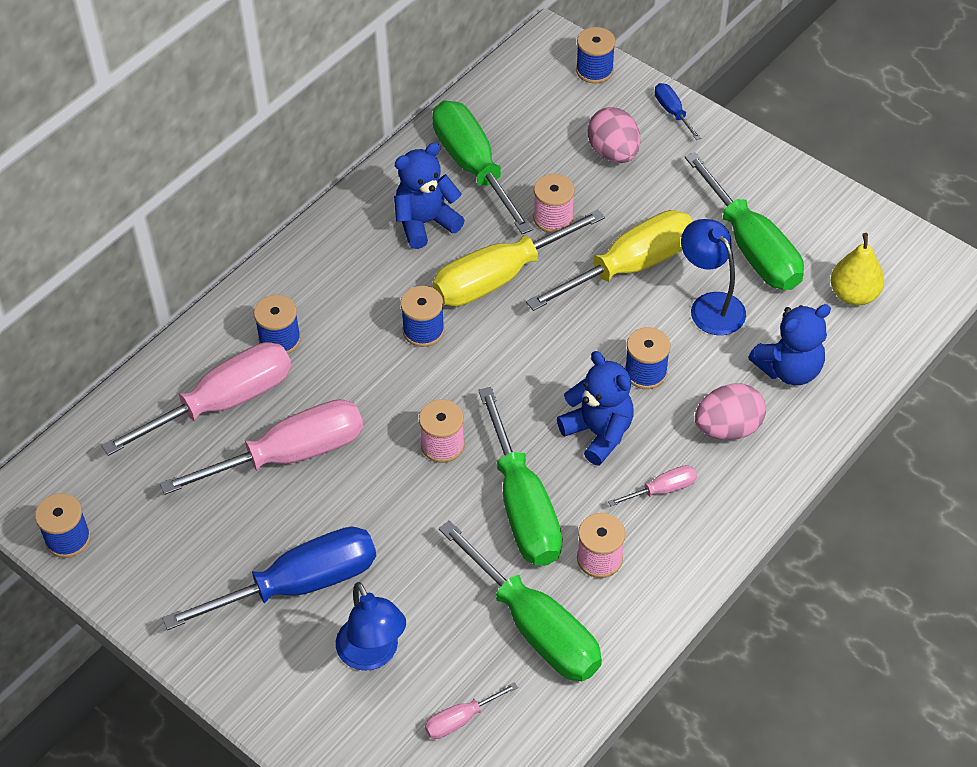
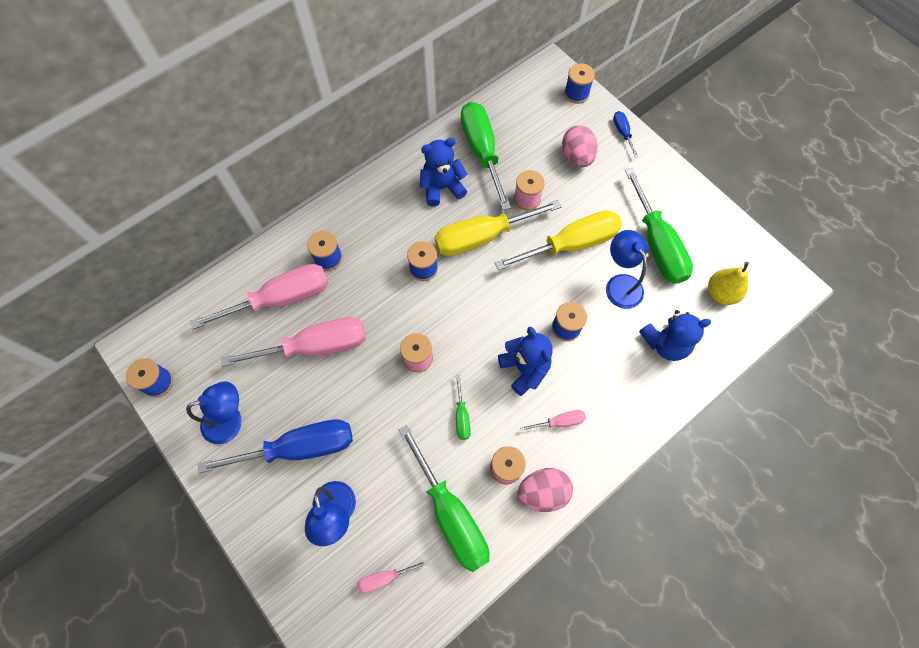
camera: 10 degrees right, 15 degrees up
green screwdriver [478,387,563,566] -> green screwdriver [456,375,471,440], size x0.45
pink egg [695,383,766,440] -> pink egg moved to [517,468,573,512]
none -> blue lamp [186,381,242,444]

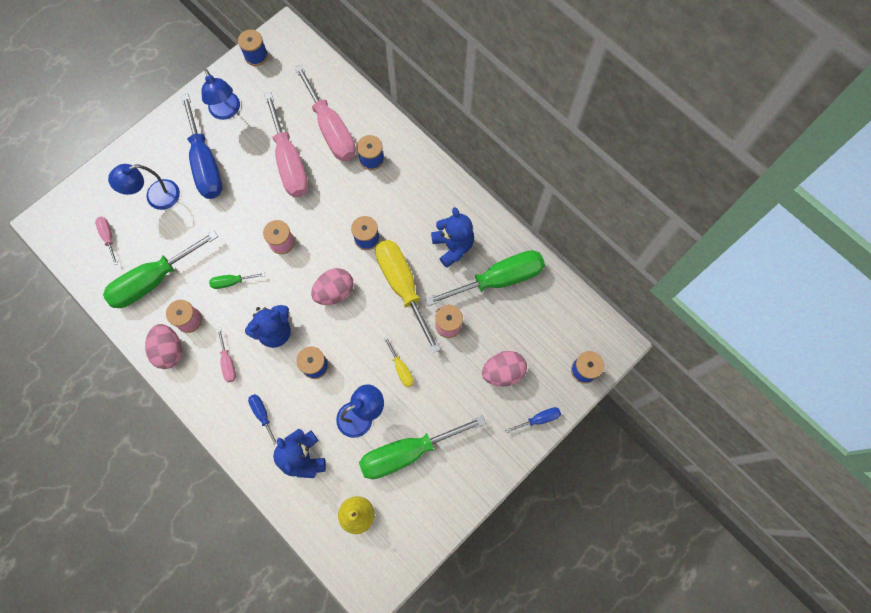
camera: 85 degrees right, 5 degrees up
yellow screwdriver [495,210,622,270] -> yellow screwdriver [383,336,414,388], size x0.45
none -> blue screwdriver [248,394,278,448]
none -> pink egg [311,268,354,305]

